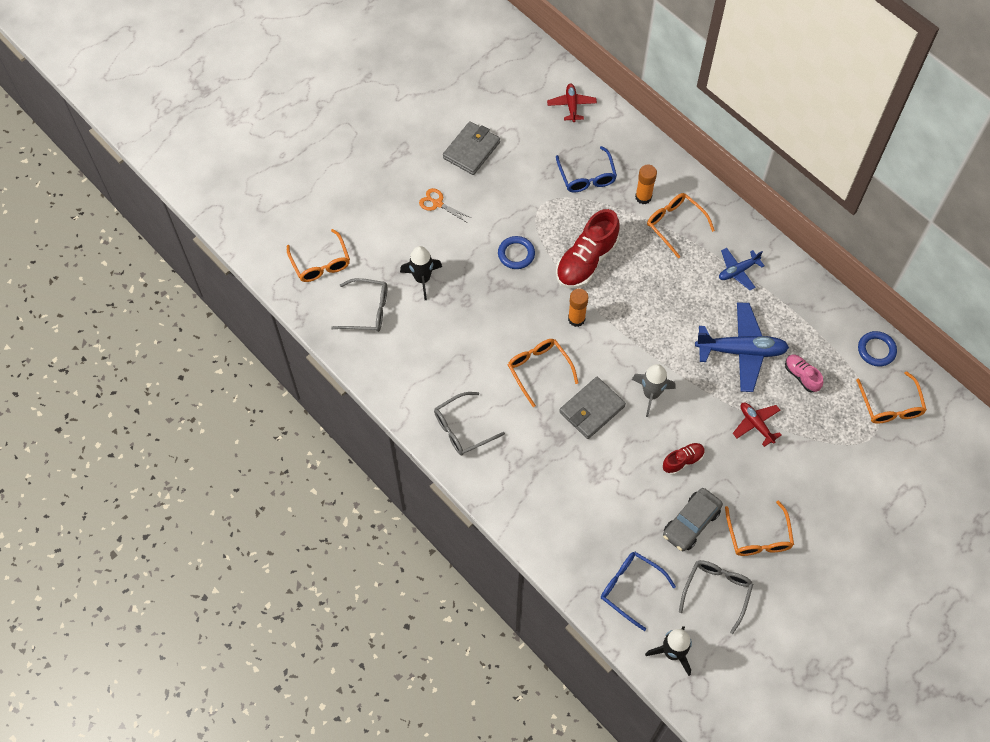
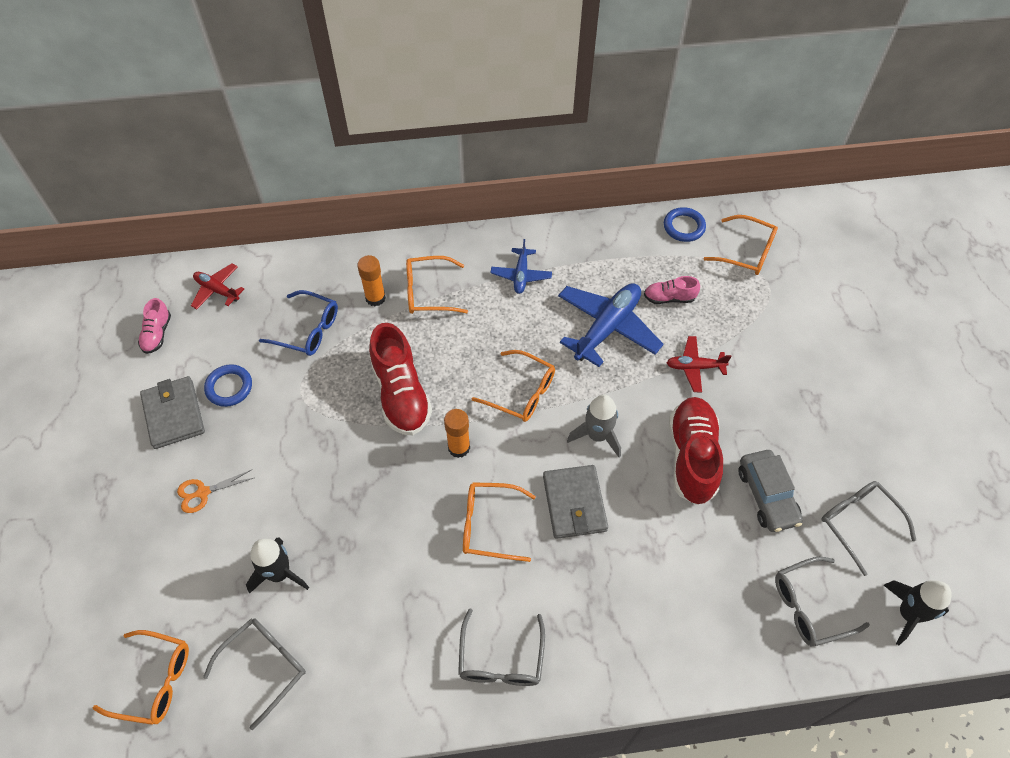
camera: 55 degrees left, 5 degrees down
blue ring [498,236,535,269] -> blue ring moved to [204,364,252,407]
blue glasses [601,552,676,631] -> grey glasses [775,557,870,646]
red shoe [663,443,705,475] -> red shoe [669,397,723,505], size x1.94
orange glasses [725,500,794,556] -> orange glasses moved to [472,350,555,422]
none -> pink shoe [138,298,171,354]

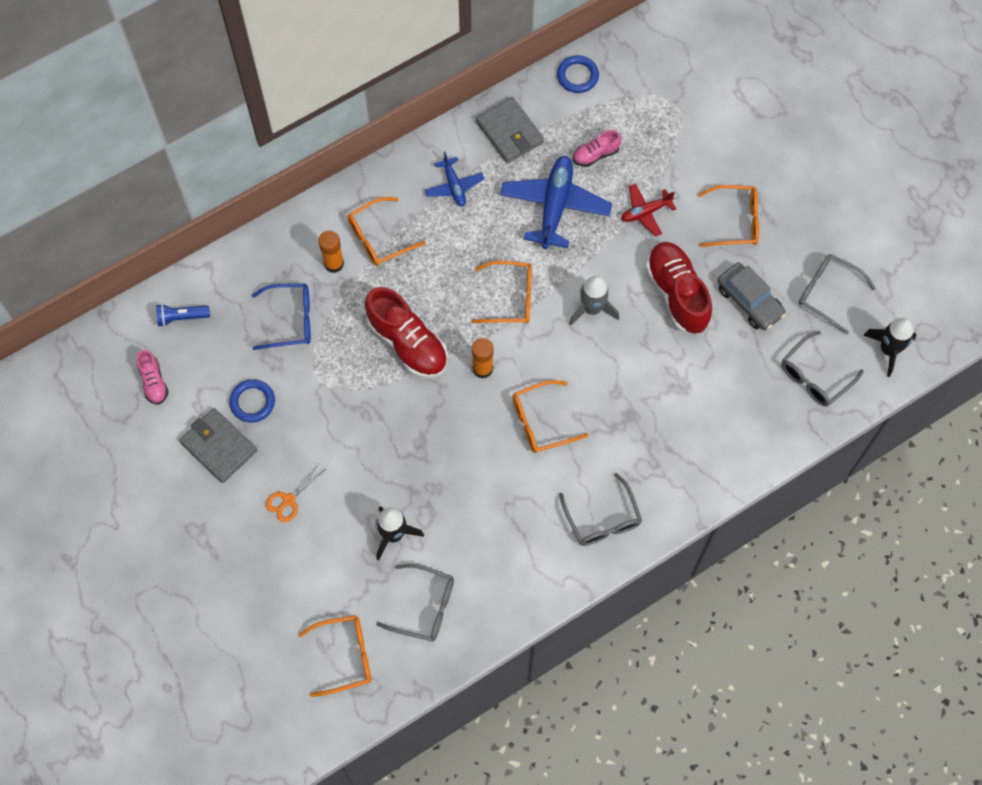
camera: 25 degrees left, 10 degrees up
red plane [191,263,244,309] -> blue flashlight [156,304,210,327]
grey glasses [203,618,306,730] -> grey glasses turned 90 degrees clockwise [376,564,454,641]
grey wallet [543,465,608,539] -> grey wallet moved to [476,97,544,163]
orange glasses [704,215,778,275] -> orange glasses moved to [698,185,759,247]

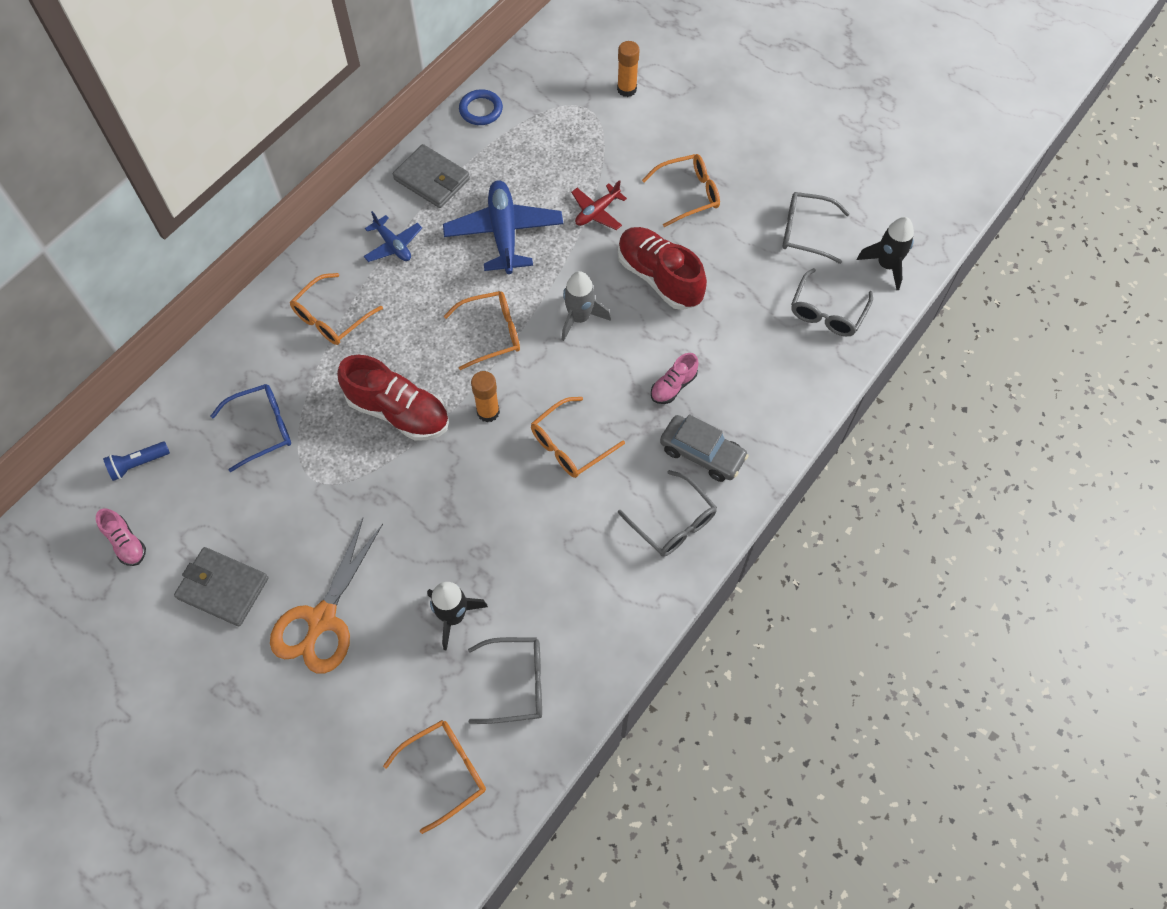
camera: 20 degrees left, 5 degrees down
blue ring [229,379,275,423] -> none
orange scissors [266,463,324,522] -> orange scissors [270,518,383,674], size x2.01
orange glue stick [318,230,344,273] -> orange glue stick moved to [617,41,640,97]
pink shoe [573,130,622,167] -> pink shoe moved to [651,353,699,404]
grey car [717,263,786,330] -> grey car moved to [660,414,749,482]

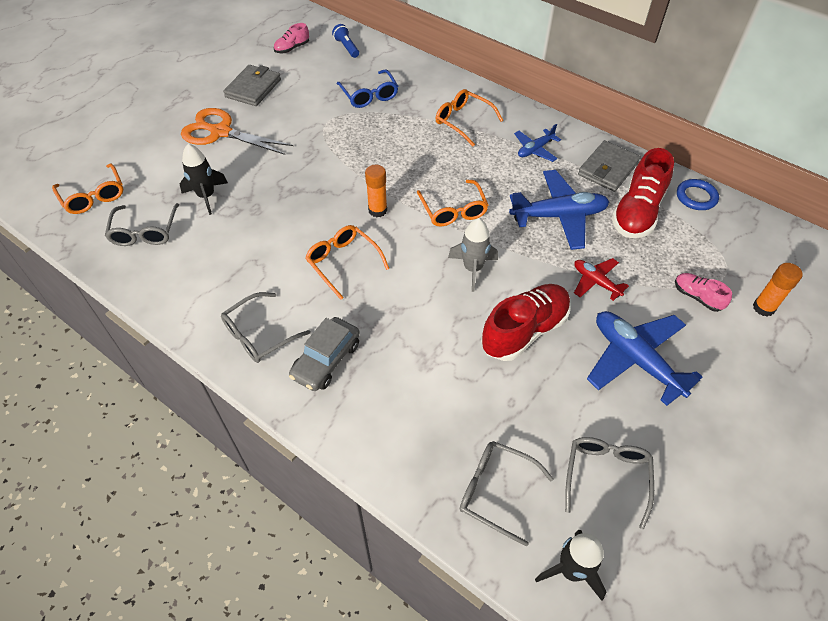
camera: 90 degrees right, 10 degrees down
red shoe [337,355,449,441] -> red shoe moved to [612,148,674,238]
orange glasses [642,154,720,227] -> blue plane [587,311,702,406]
pink shoe [651,353,699,404] -> pink shoe moved to [675,273,732,312]

